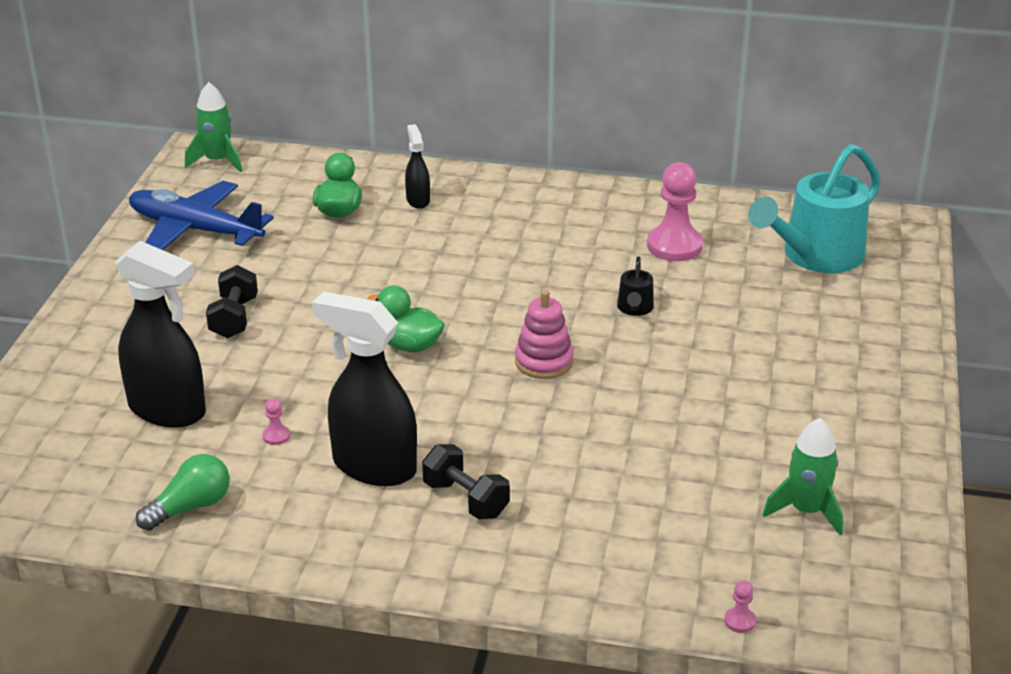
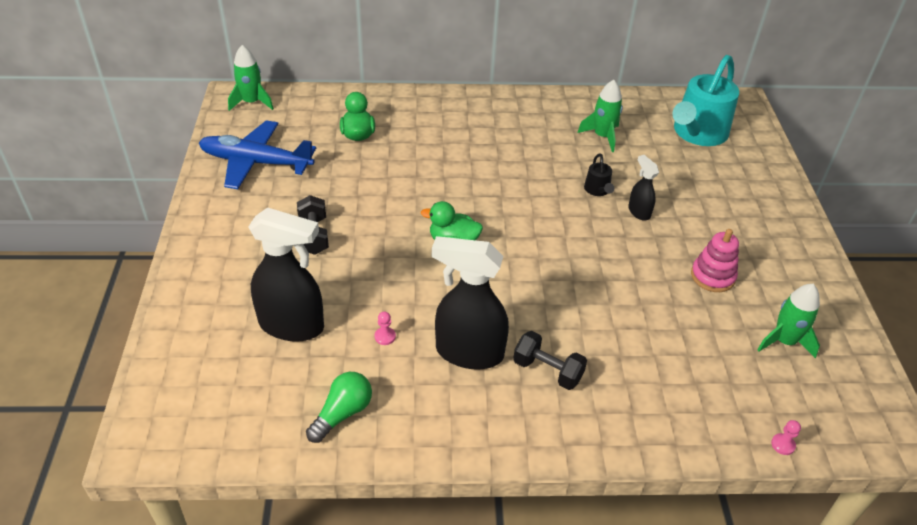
camera: 15 degrees left, 10 degrees up
black spray bottle [405,124,430,209] -> black spray bottle moved to [628,155,659,220]
pink stacking toy [515,290,574,379] -> pink stacking toy moved to [691,229,739,292]
pink pawn [647,162,703,261] -> green rocket [577,80,623,152]

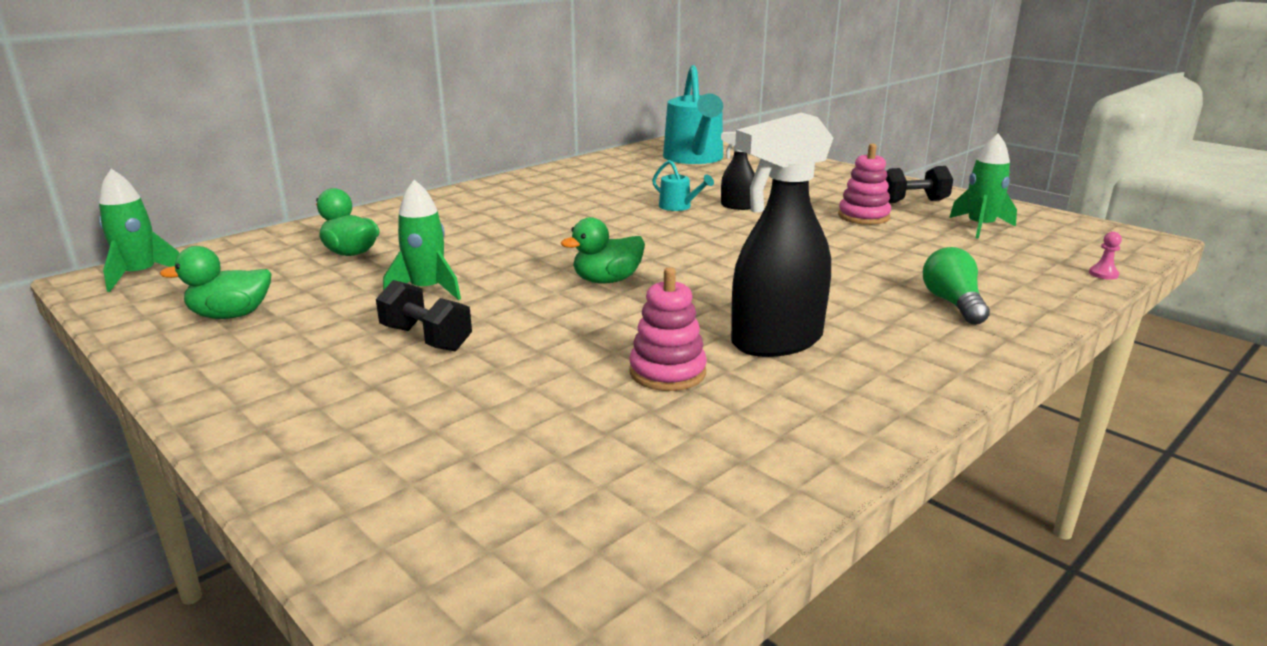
camera: 40 degrees left, 20 degrees down
blue plane [199,120,316,189] -> green duck [160,246,271,319]
black spray bottle [248,208,324,342] -> none
green light bulb [306,372,372,443] -> green light bulb moved to [923,247,990,325]
pink pawn [375,312,396,345] -> pink stacking toy [629,267,707,391]
black dumbbell [513,331,587,390] -> black dumbbell moved to [886,166,953,203]
green rocket [577,80,623,152] -> green rocket moved to [383,179,461,300]
black watering can [584,153,614,196] -> turquoise watering can [652,160,714,211]

